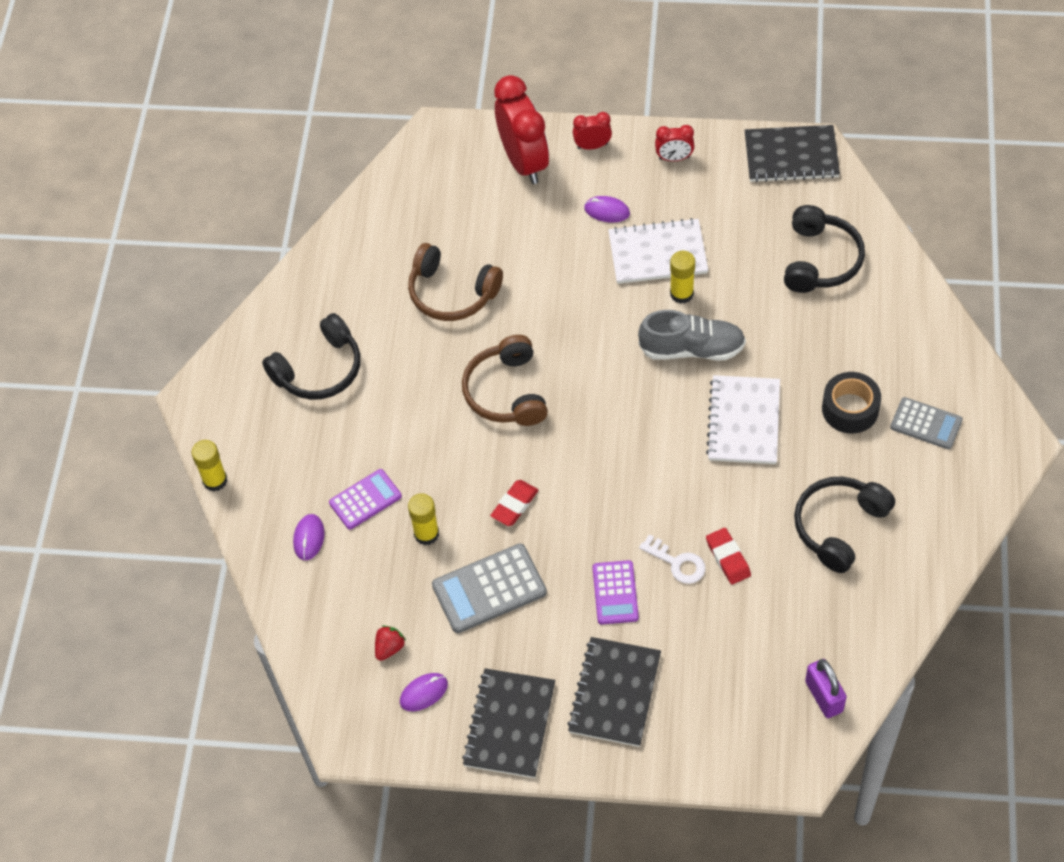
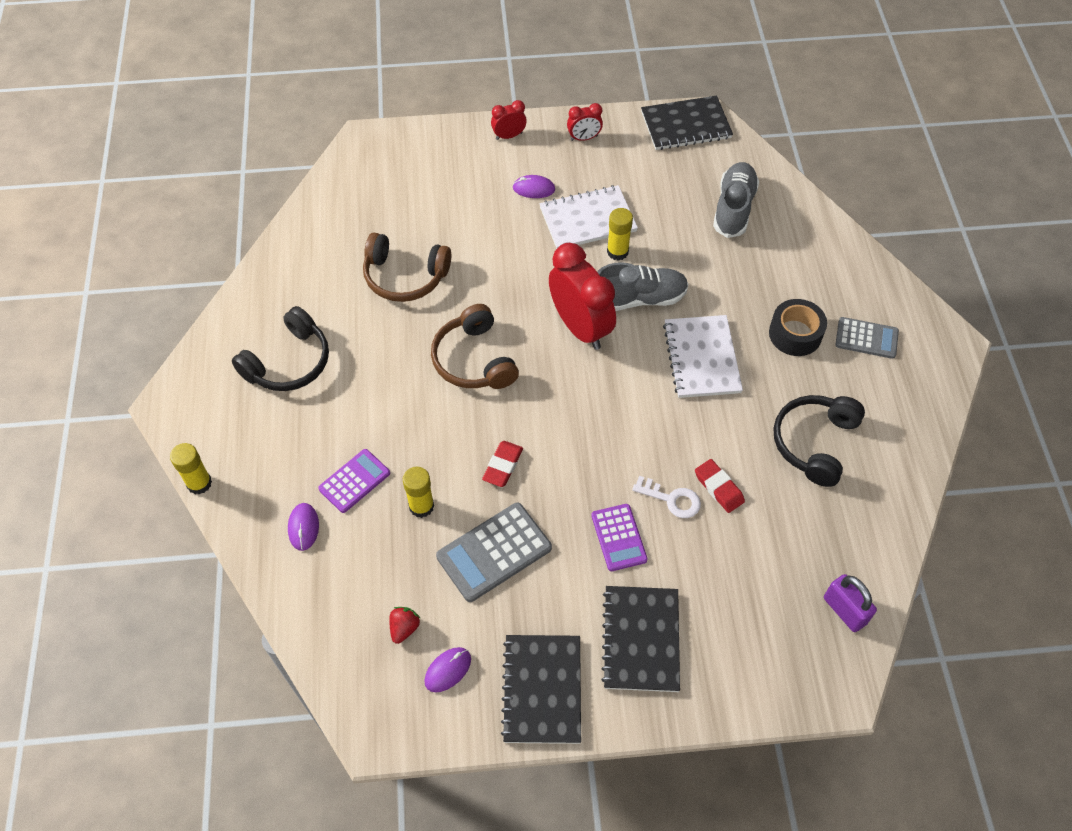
camera: 15 degrees left, 0 degrees up
red clock [494,75,549,184] -> red clock moved to [549,243,616,350]
black headphones [784,205,865,293] -> grey shoe [713,162,759,238]

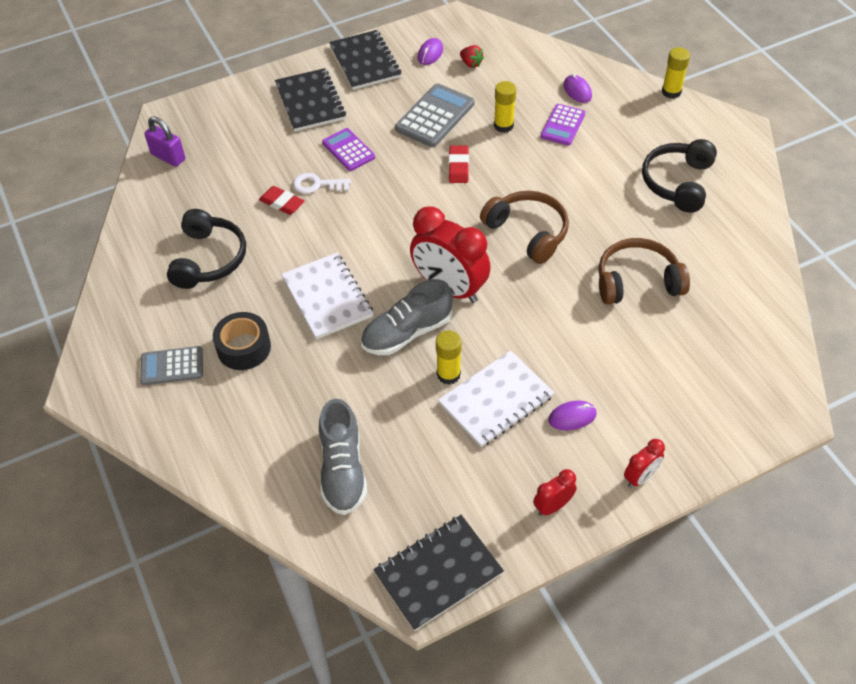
camera: 160 degrees right, 5 degrees down
red strawberry [389,607,421,644] -> red strawberry turned 45 degrees counterclockwise [460,45,484,68]

